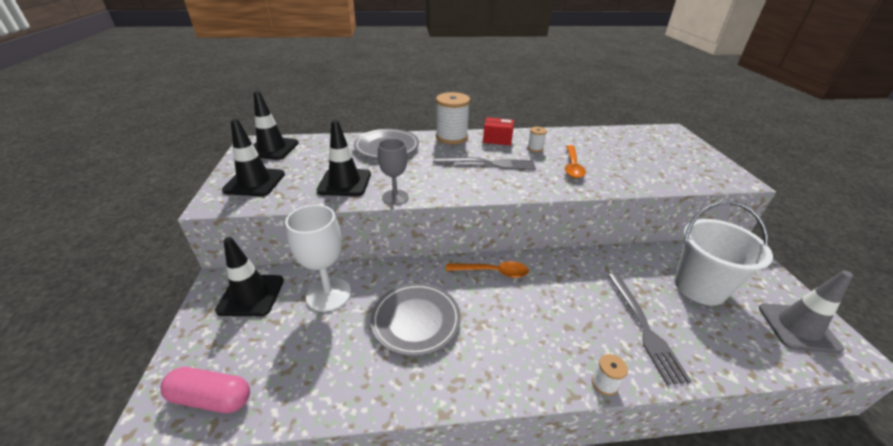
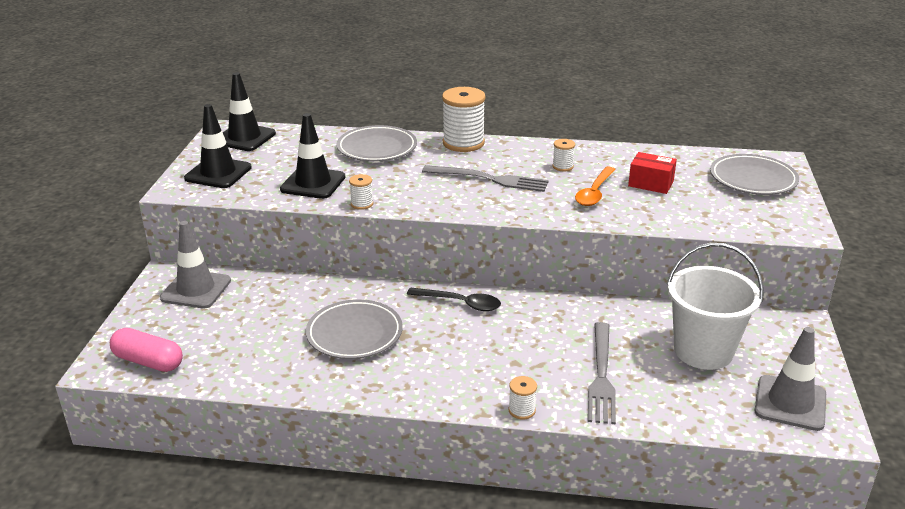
camera: 15 degrees right, 5 degrees down
black traffic cone [215,237,284,316] -> grey traffic cone [160,221,231,308]
white goblet [285,205,351,312] -> none
grey goblet [378,139,409,205] -> white spool [349,174,374,210]
orange spoon [446,261,529,278] -> black spoon [407,287,501,311]
red box [483,117,514,146] -> red box moved to [628,152,677,194]
none -> grey plate [710,154,799,195]

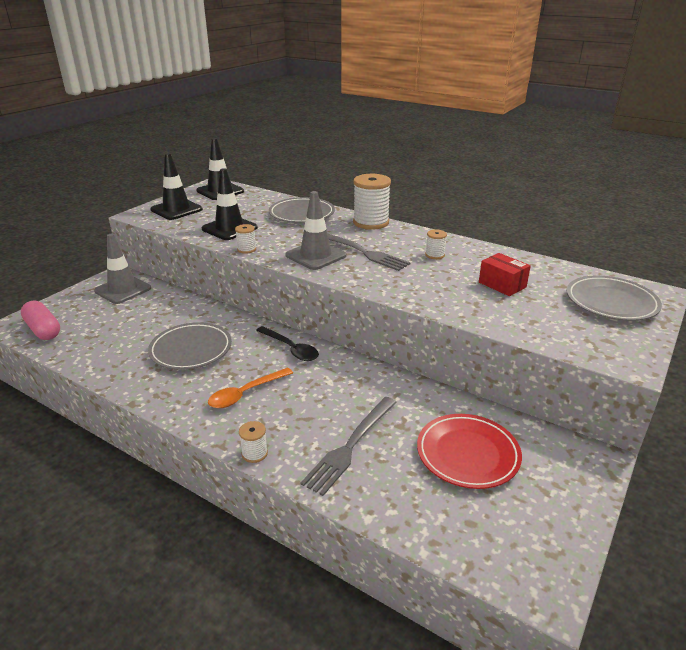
camera: 25 degrees right, 0 degrees up
orange spoon [575,166,616,206] -> orange spoon moved to [208,367,293,408]
white bucket [667,243,764,370] -> red plate [417,414,522,489]
grey traffic cone [755,327,826,431] -> grey traffic cone moved to [285,191,346,270]

